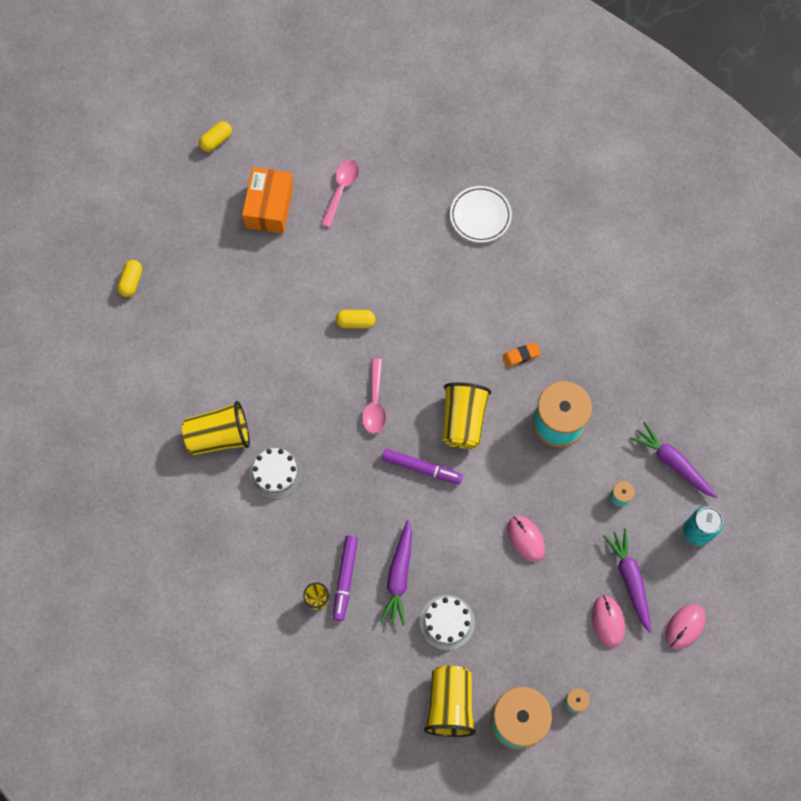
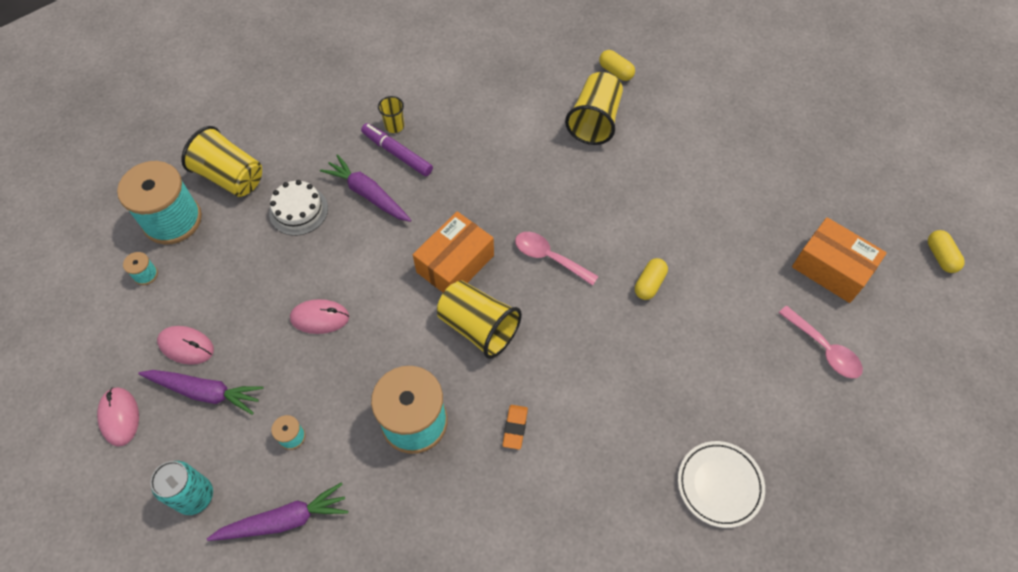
camera: 120 degrees right, 10 degrees down
yellow capsule [117,260,142,297] -> yellow capsule moved to [599,50,635,81]
white cake [249,448,303,499] -> none
purple marker [382,449,463,484] -> orange box [413,211,494,292]

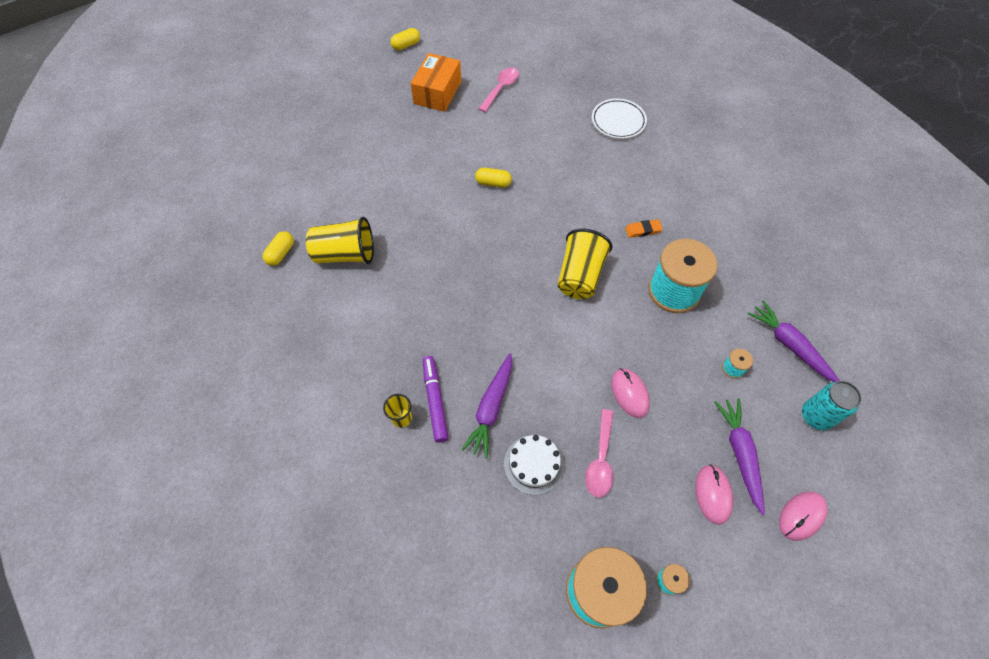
camera: 110 degrees left, 0 degrees up
yellow cup [181,126,262,197] -> none
purple marker [361,123,433,176] -> purple marker turned 150 degrees clockwise [423,356,449,443]
orange box [413,211,494,292] -> none
pink spoon [515,232,599,286] -> pink spoon moved to [585,409,613,497]

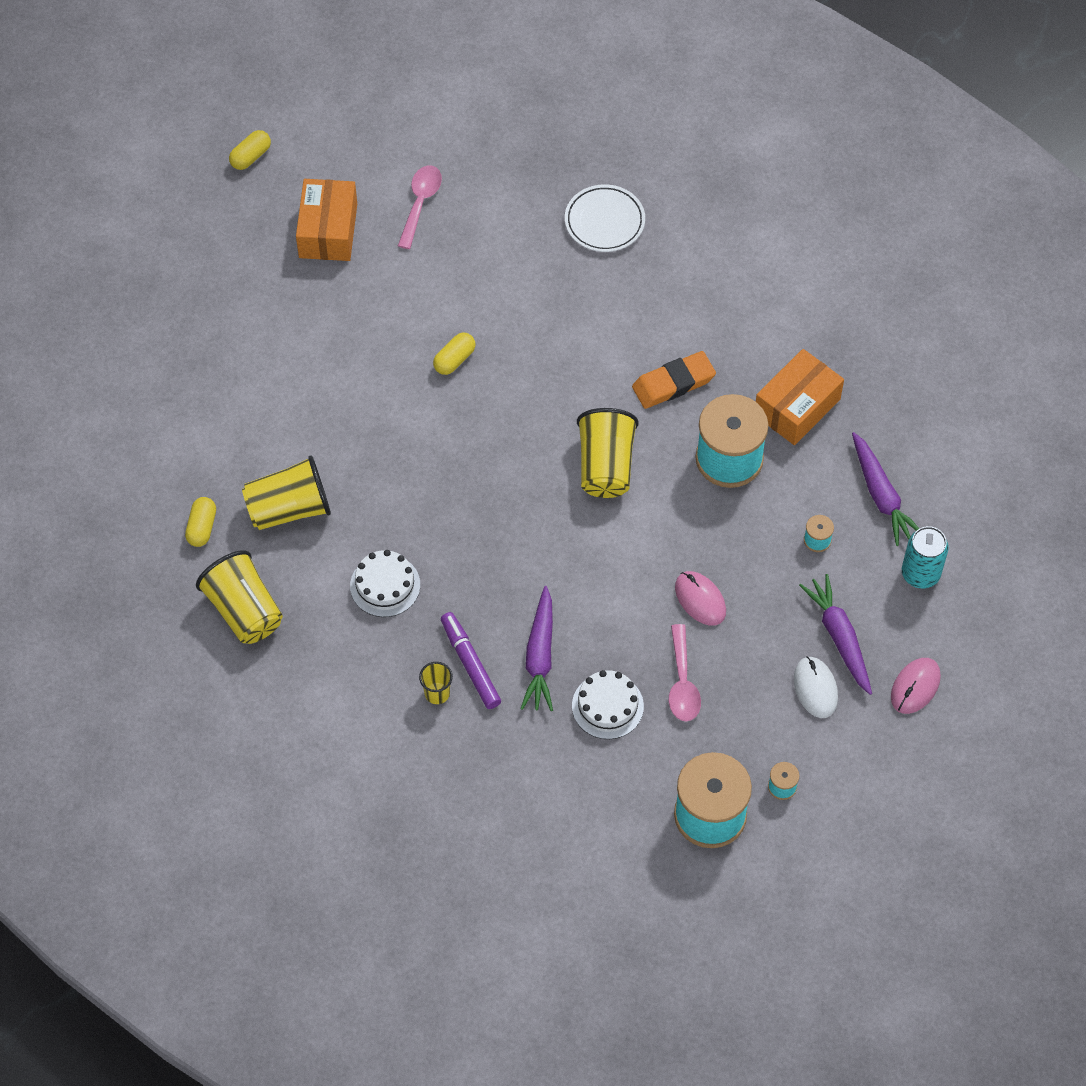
camera: 15 degrees left, 0 degrees up
yellow capsule [475,168,512,188] -> yellow capsule turned 45 degrees counterclockwise [433,333,476,375]
orange eraser [625,219,663,238] -> orange eraser [632,351,716,409], size x1.70
pink mouse [695,464,733,525] -> white mouse [794,656,838,718]
purple carrot [747,300,840,382] -> purple carrot turned 150 degrees counterclockwise [852,432,919,546]
none -> yellow cup [196,550,283,644]
none -> white cake [350,550,420,617]
none -> orange box [756,349,844,445]

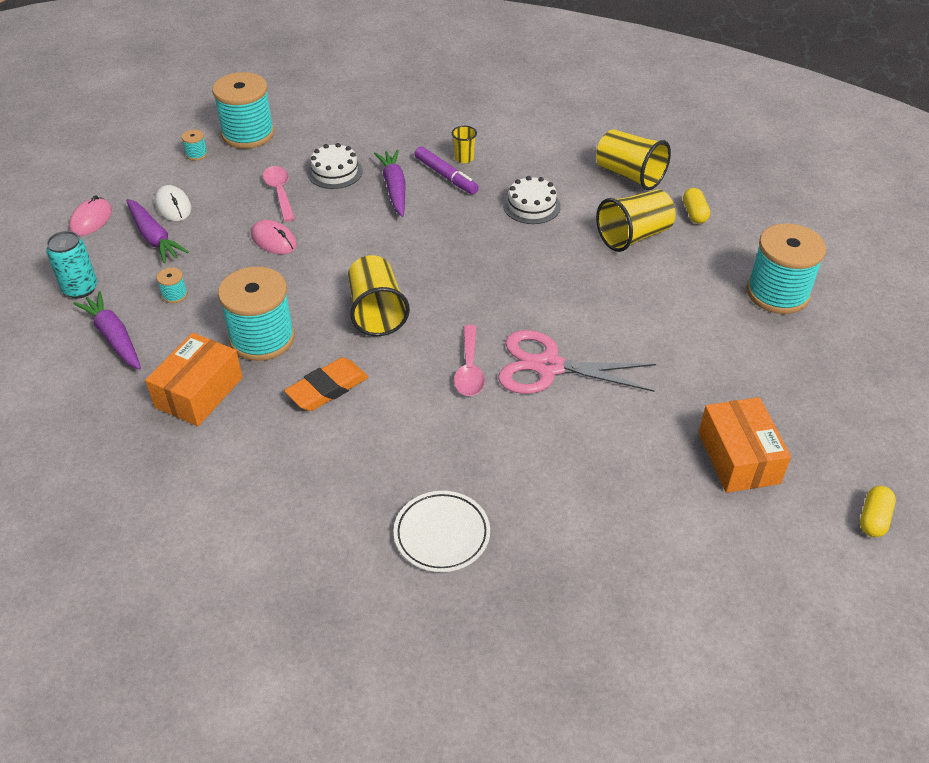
camera: 165 degrees right, 15 degrees down
pink spoon [398,165,442,249] -> pink spoon moved to [454,325,485,396]
yellow capsule [433,333,476,375] -> pink scissors [498,330,656,394]
none -> turquoise spool [747,223,826,314]

